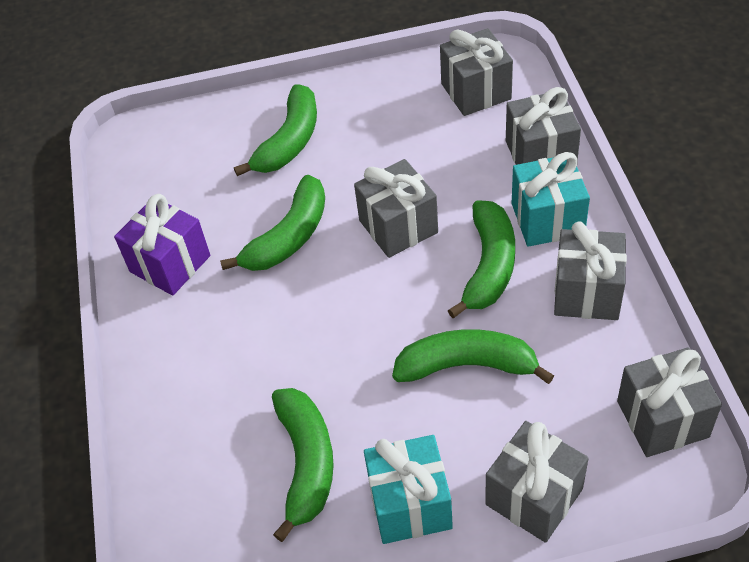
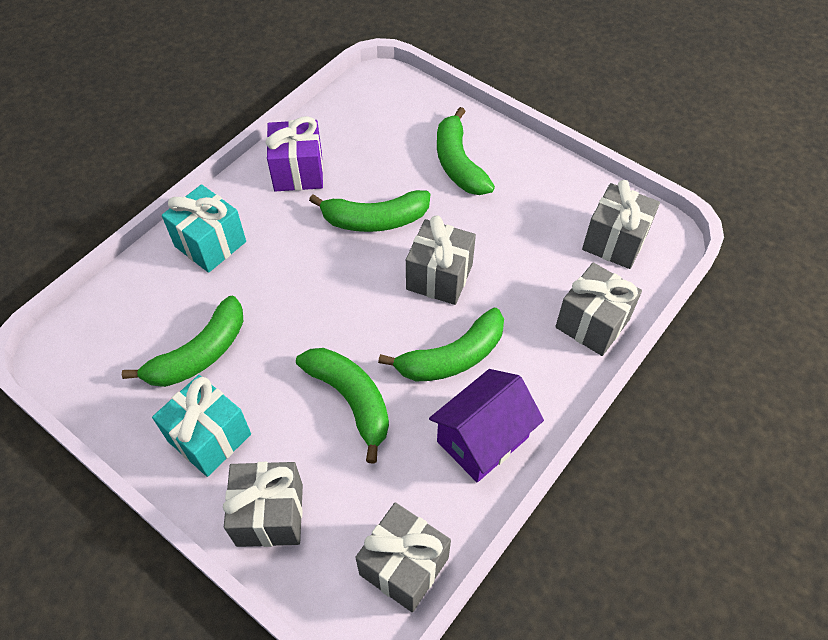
camera: 45 degrees right, 5 degrees up
green banana [234,84,317,176] -> green banana turned 90 degrees clockwise [437,107,495,195]
turquoise gift [512,152,590,247] -> turquoise gift moved to [162,184,246,273]
grey gift [554,221,627,320] -> purple house [429,369,544,482]

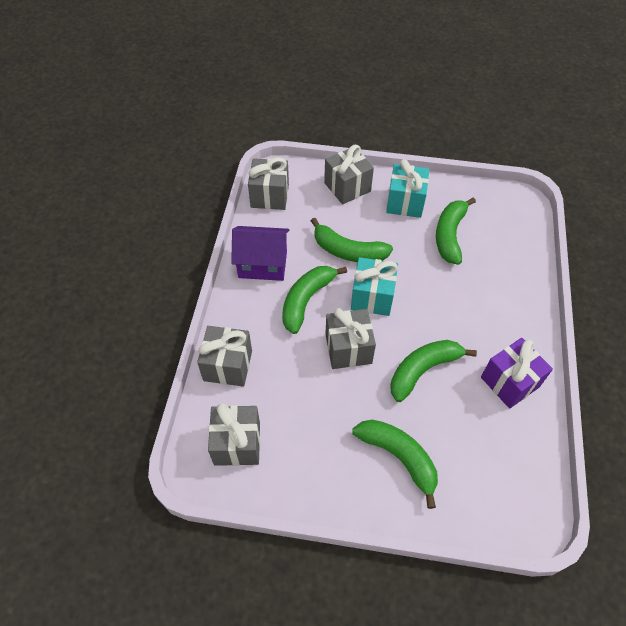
camera: 150 degrees right, 0 degrees up
turquoise gift [162,184,246,273] -> turquoise gift moved to [351,257,398,316]
purple house [429,369,544,482] -> purple house turned 75 degrees clockwise [231,226,289,281]

